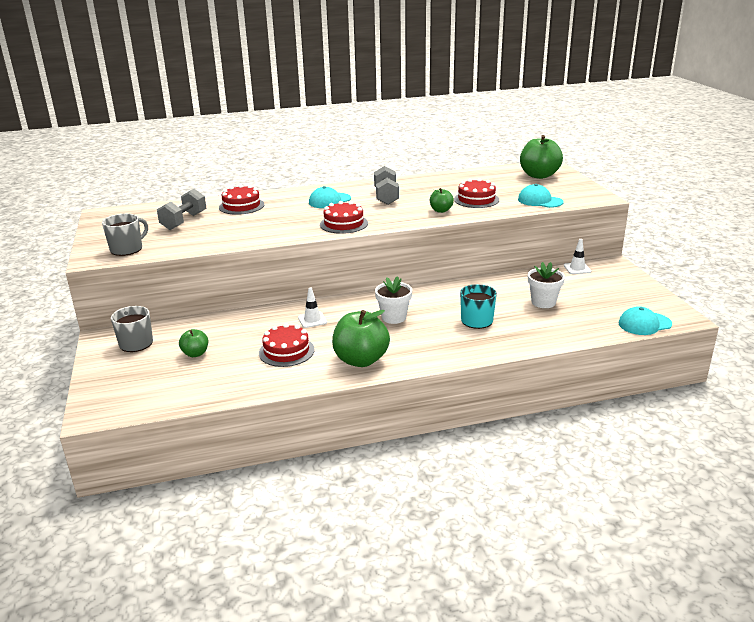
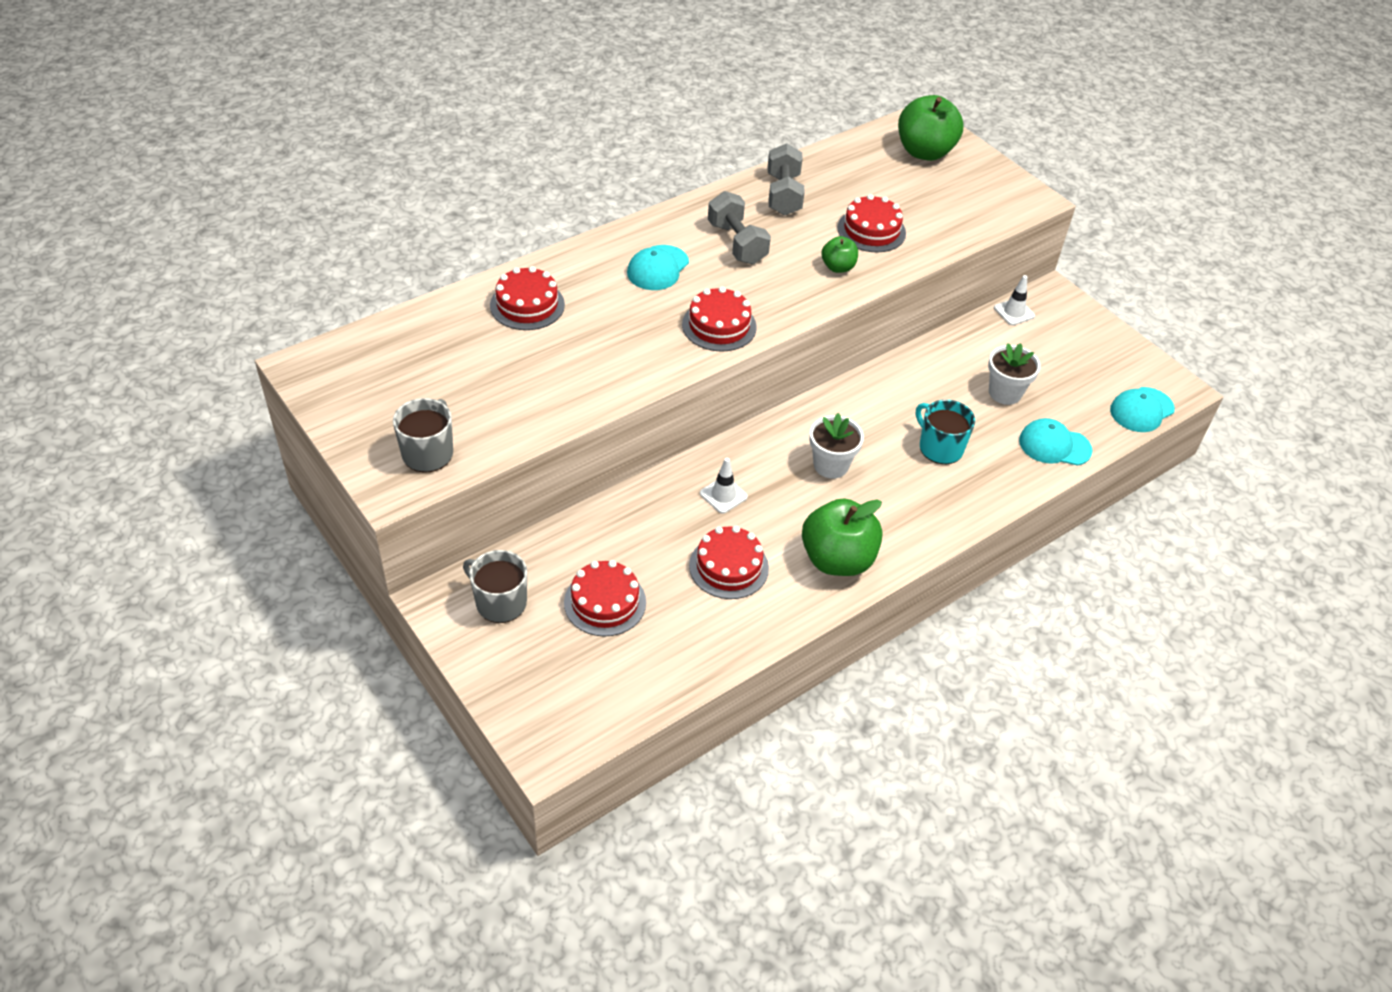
camera: 25 degrees left, 20 degrees up
grey dumbbell [157,189,207,230] -> grey dumbbell moved to [768,143,805,216]
green apple [179,329,208,357] -> red cake [564,560,646,637]
turquoise cap [518,184,563,208] -> turquoise cap moved to [1019,418,1092,466]

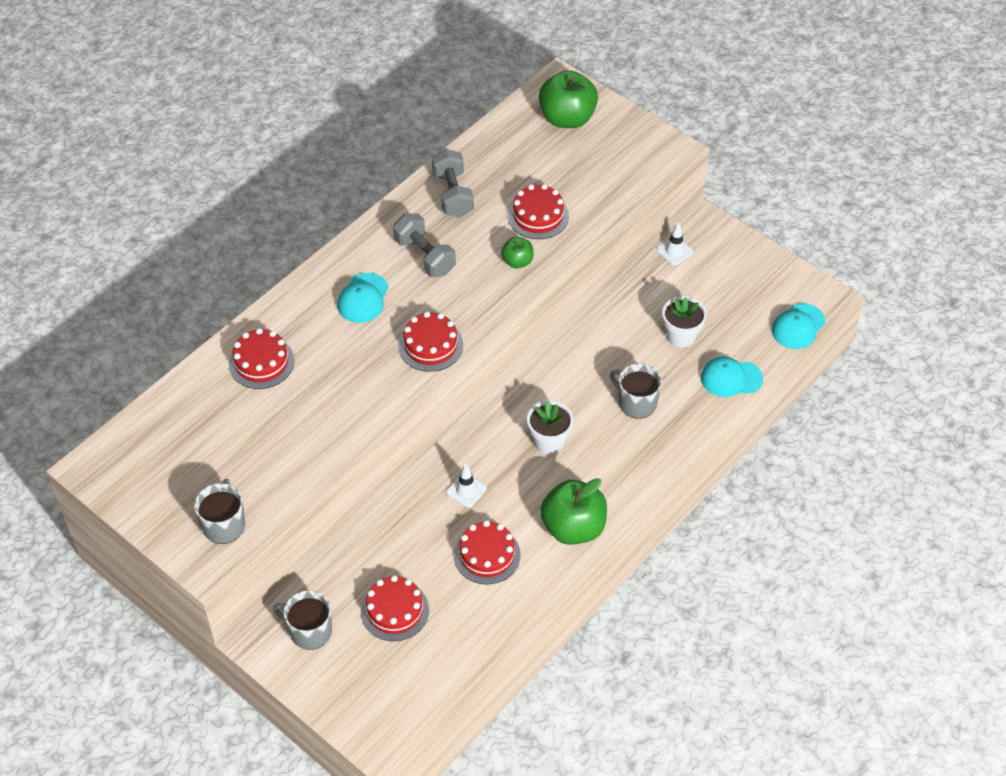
camera: 10 degrees left, 5 degrees up
turquoise mug [916,399,975,464] -> grey mug [610,363,662,419]

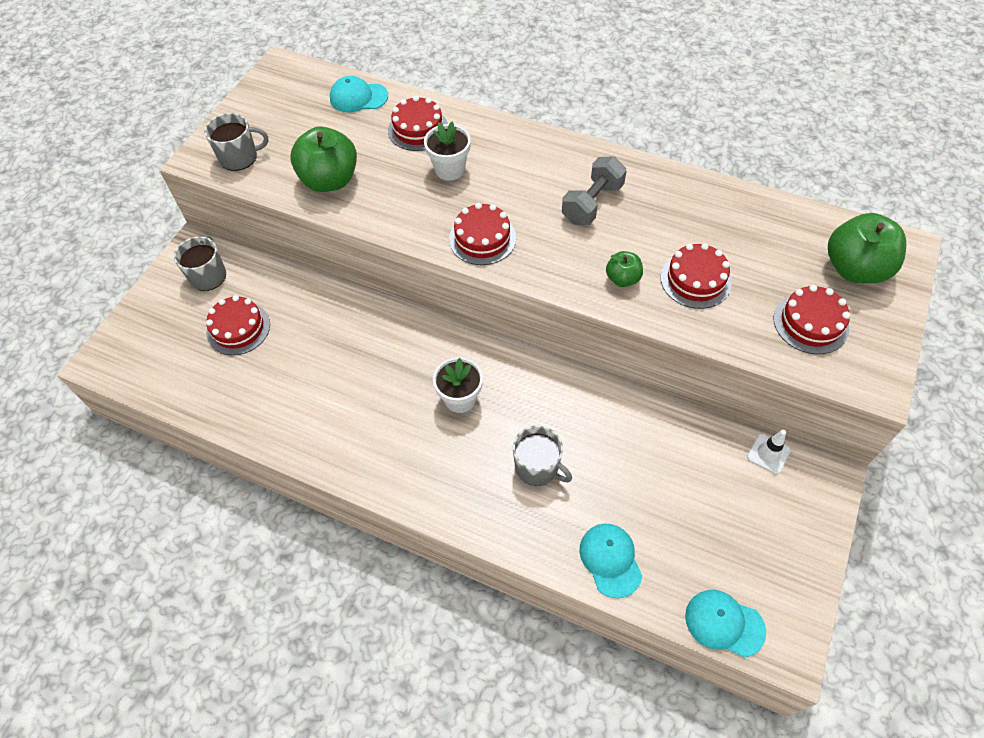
camera: 75 degrees right, 5 degrees up
turquoise cap [337,273,389,323] -> turquoise cap moved to [330,76,388,112]
grey dumbbell [432,149,474,218] -> none
white traffic cone [446,464,487,508] -> none
red cake [454,520,521,584] -> red cake moved to [774,285,850,354]
green apple [540,478,607,545] -> green apple moved to [290,126,357,192]
grey mug [610,363,662,419] -> grey mug turned 105 degrees clockwise [513,425,572,486]
white flower pot [662,296,707,348] -> white flower pot moved to [424,121,471,181]

